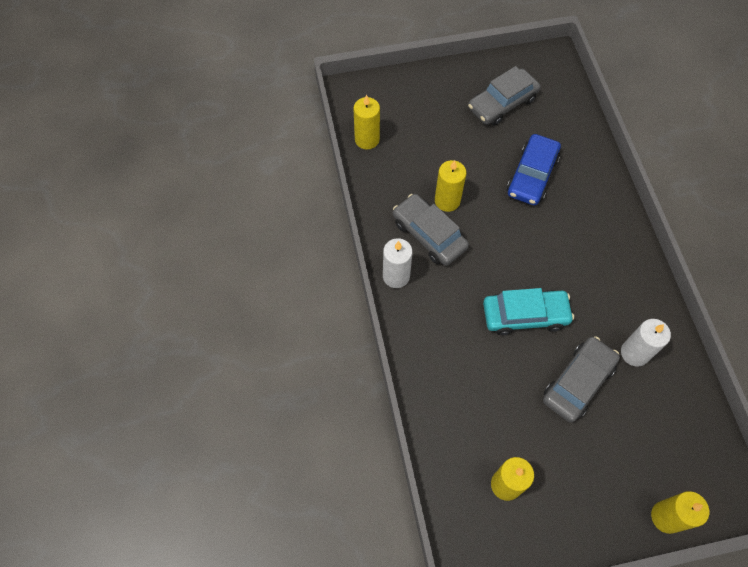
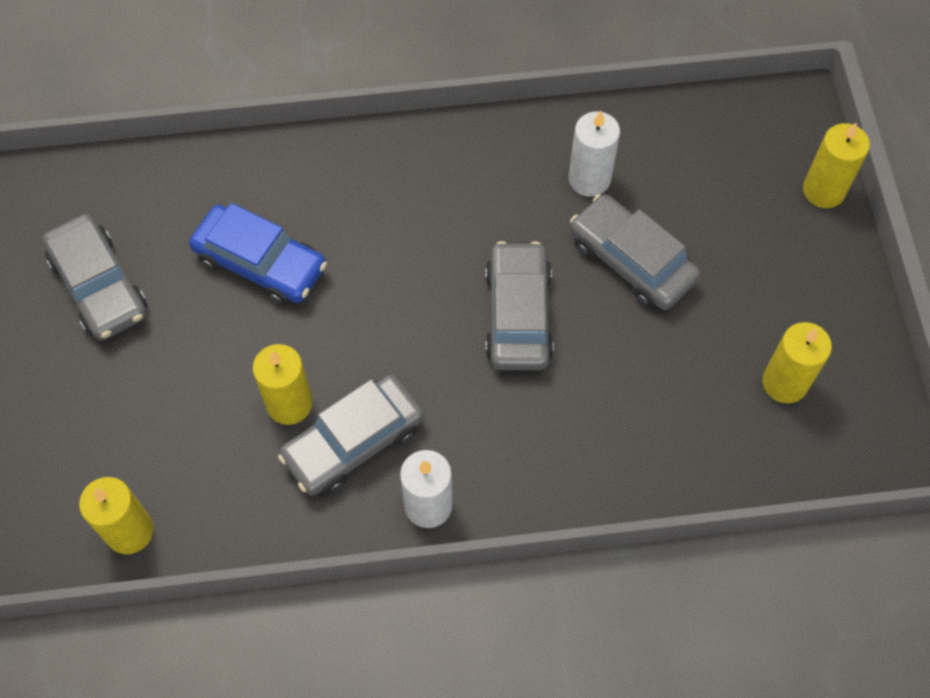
camera: 85 degrees left, 0 degrees up
turquoise car [483,288,574,335] -> grey car [485,241,554,370]

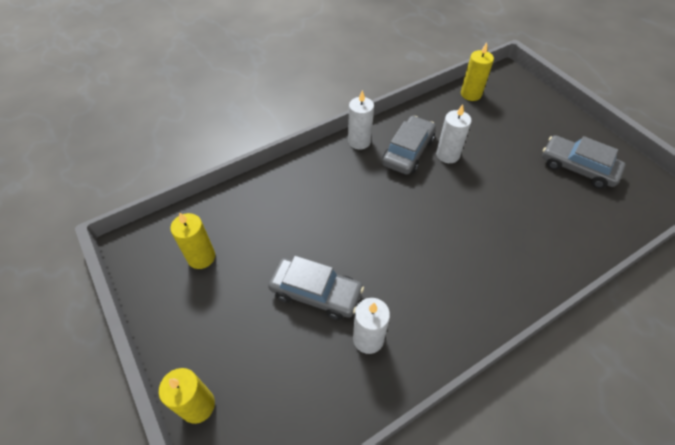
camera: 155 degrees right, 10 degrees down
blue car [189,203,327,305] -> none
yellow candle [253,344,313,425] -> white candle [436,104,472,163]
grey car [485,241,554,370] -> none

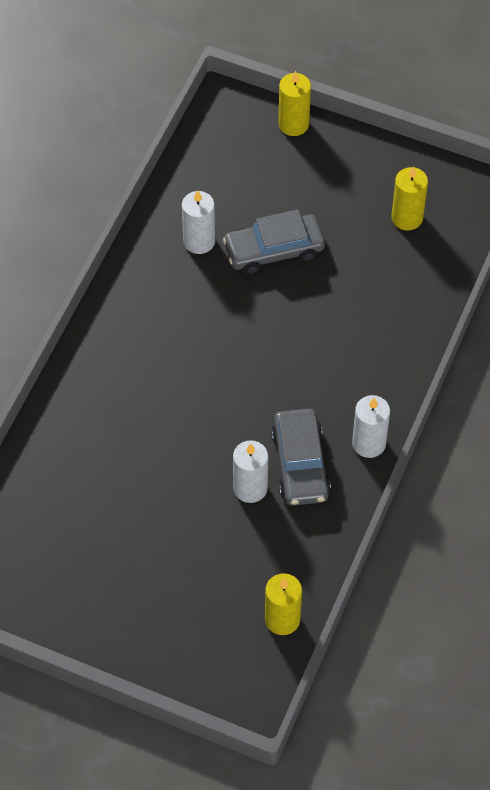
camera: 145 degrees right, 5 degrees up
grey car [542,135,626,189] -> none

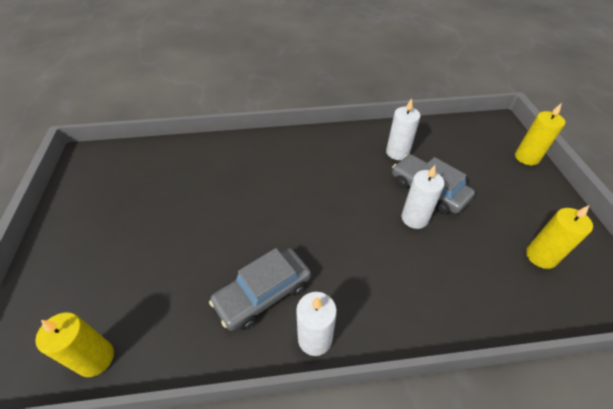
camera: 60 degrees right, 10 degrees down
white candle [233,440,268,503] -> white candle moved to [401,165,445,229]

